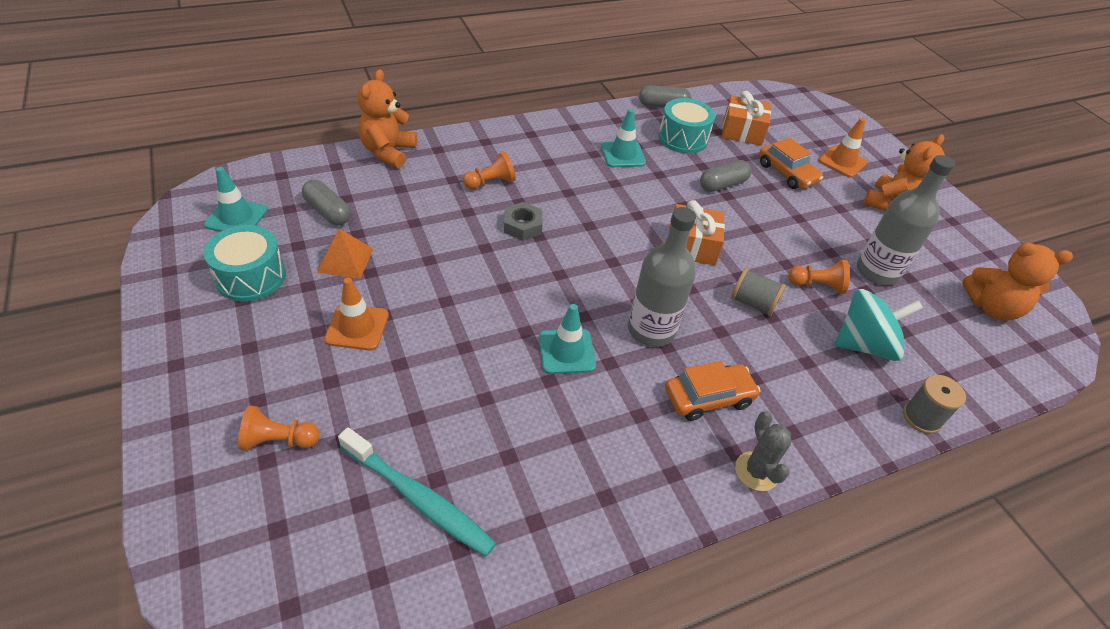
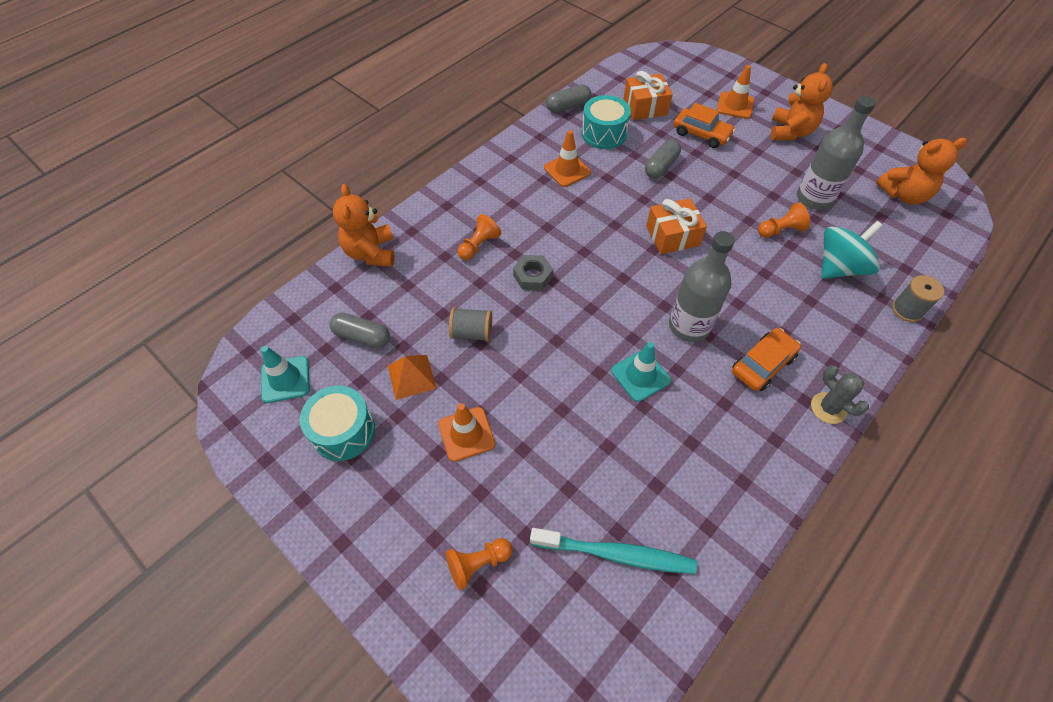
camera: 20 degrees left, 10 degrees up
turquoise traffic cone [601,109,646,167] -> orange traffic cone [544,130,591,187]
grey spool [731,268,786,316] -> grey spool moved to [449,307,492,342]

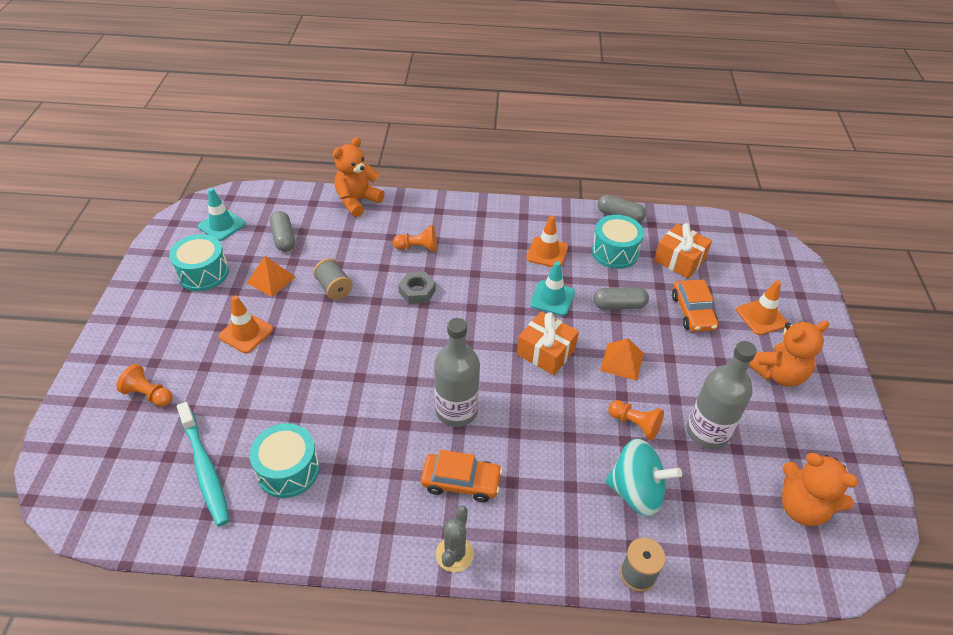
camera: 50 degrees right, 10 degrees down
turquoise traffic cone [611,342,671,402] -> turquoise traffic cone moved to [530,261,575,316]
none -> turquoise drum [249,423,320,498]
none -> orange pyramid [600,338,644,381]

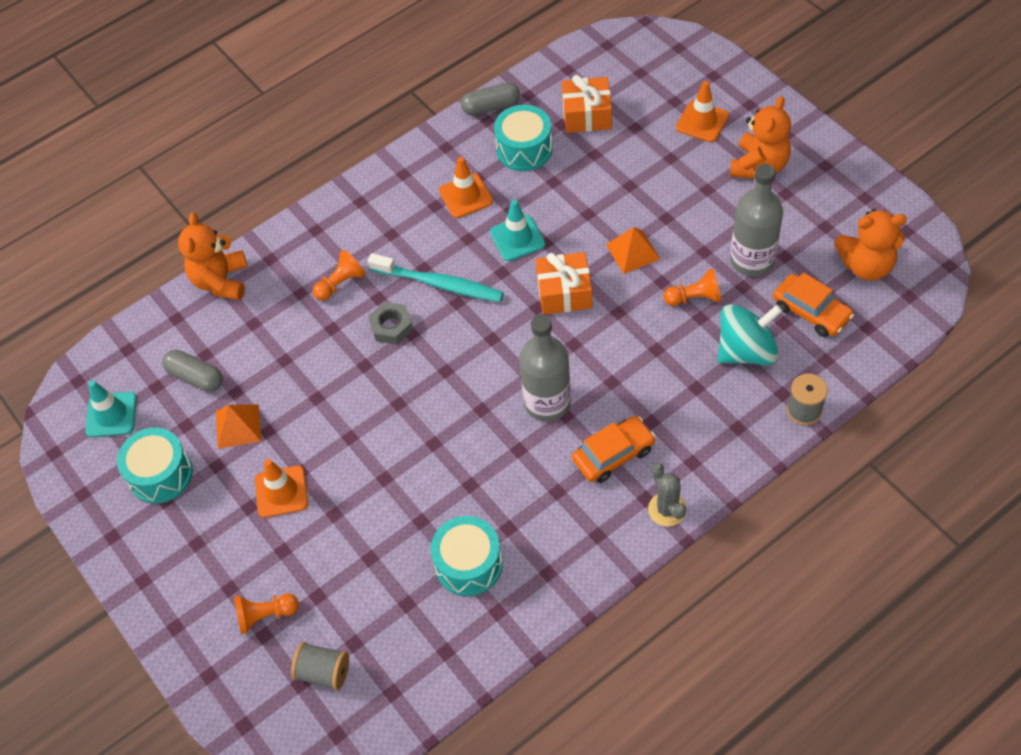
camera: 35 degrees left, 10 degrees up
turquoise toothbrush [177,402,230,526] -> turquoise toothbrush moved to [368,253,504,302]
grey spool [313,258,353,300] -> grey spool moved to [291,642,349,690]
grey capsule [593,287,649,310] -> none
orange car [672,280,718,332] -> orange car moved to [773,272,854,337]

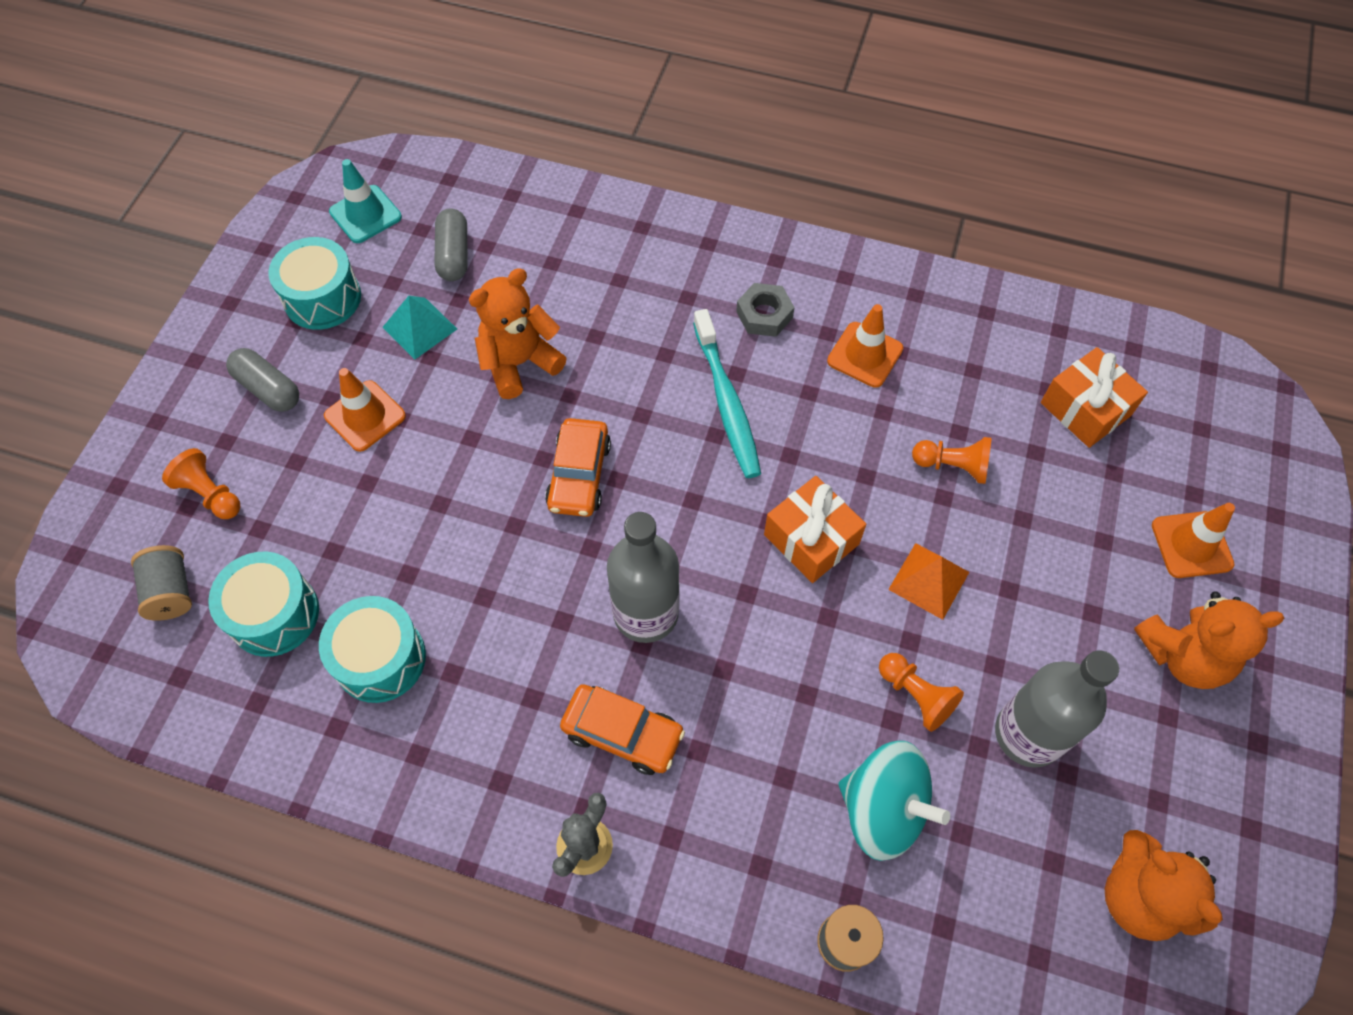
camera: 50 degrees right, 5 degrees up
orange teddy bear [178,212,247,300] -> orange teddy bear moved to [469,268,567,399]
orange pyramid [216,404,261,449] -> turquoise pyramid [383,296,457,359]
orange pawn [313,250,366,301] -> orange pawn moved to [912,437,992,484]
grey nut [368,302,413,345] -> grey nut moved to [736,283,795,337]
grey capsule [461,82,520,116] -> grey capsule moved to [226,348,299,412]
turquoise traffic cone [490,200,545,261] -> none
turquoise drum [494,105,552,171] -> turquoise drum moved to [208,552,319,657]
orange car [773,272,854,337] -> orange car moved to [545,418,611,517]

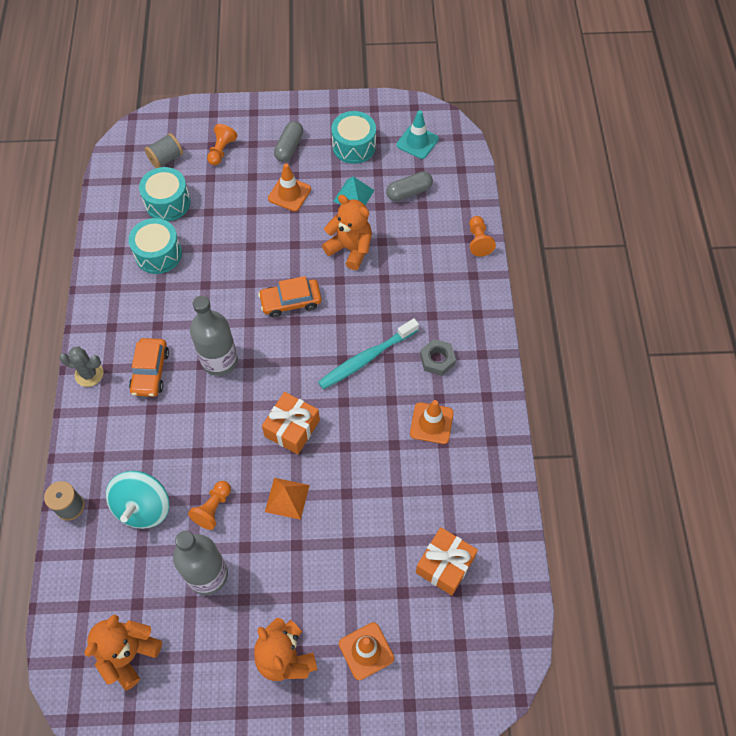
camera: 70 degrees right, 0 degrees up
orange pawn [912,437,992,484] -> orange pawn moved to [469,216,496,257]

